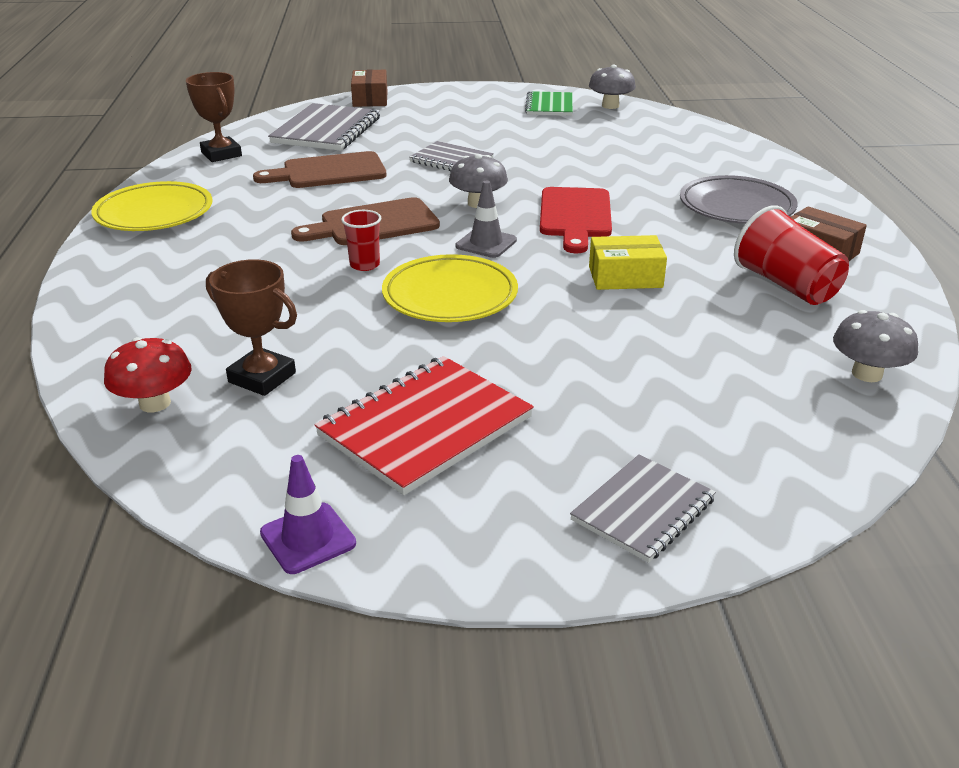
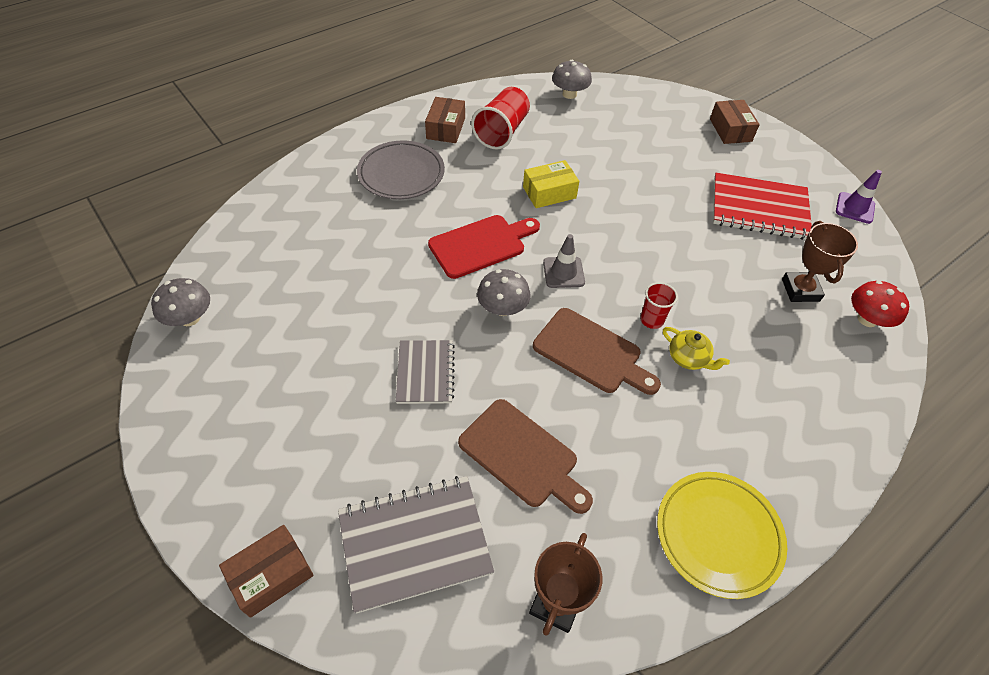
camera: 125 degrees left, 20 degrees up
yellow plate [382,254,518,322] -> none
green notebook [525,91,573,116] -> none
grey notebook [570,454,716,563] -> brown box [710,100,760,144]
yellow box [589,235,667,290] -> yellow box turned 75 degrees counterclockwise [523,160,579,208]
none -> yellow teapot [663,327,730,370]

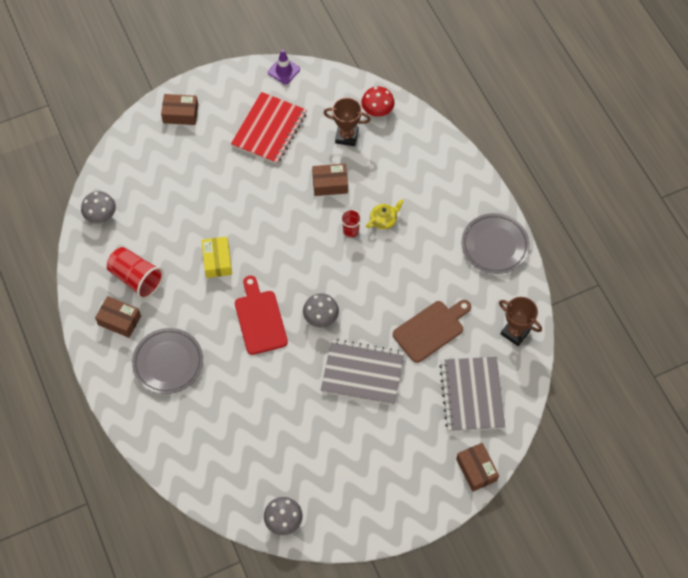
camera: 75 degrees left, 10 degrees up
grey notebook [396,340,455,404] -> grey notebook [321,339,404,405], size x1.60
brown cutting board [533,308,661,395] -> none
grey traffic cone [543,234,585,288] -> none
yellow plate [657,472,787,599] -> grey plate [462,213,530,274]
none -> brown box [312,164,348,196]

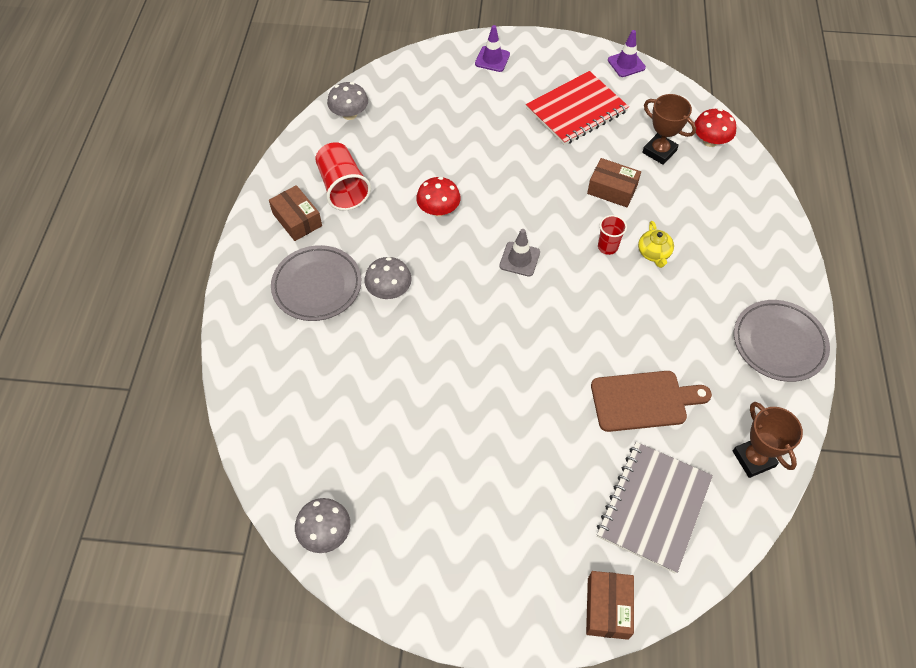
camera: 30 degrees right, 5 degrees down
brown box [161,94,198,125] -> purple traffic cone [475,25,510,72]
yellow box [201,237,232,278] -> red mushroom [416,177,461,216]
red cutting board [235,276,288,355] -> none
grey mushroom [303,293,339,327] -> grey mushroom moved to [365,257,412,299]
grey notebook [321,339,404,405] -> none
yellow teapot [366,199,404,229] -> yellow teapot turned 90 degrees clockwise [638,221,674,268]
none -> grey traffic cone [499,229,540,277]

